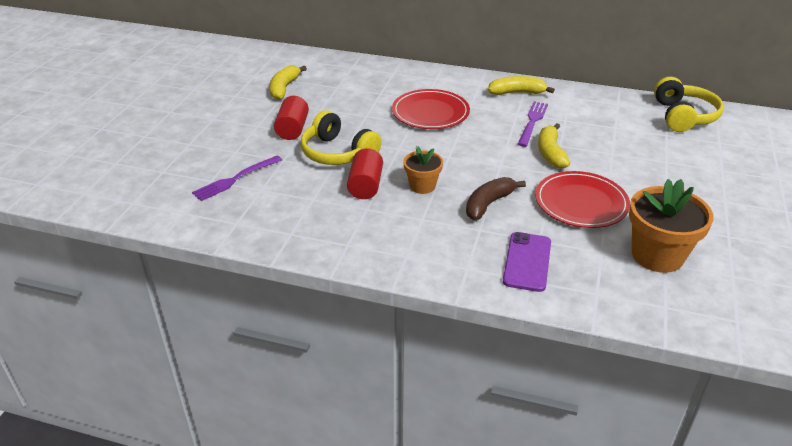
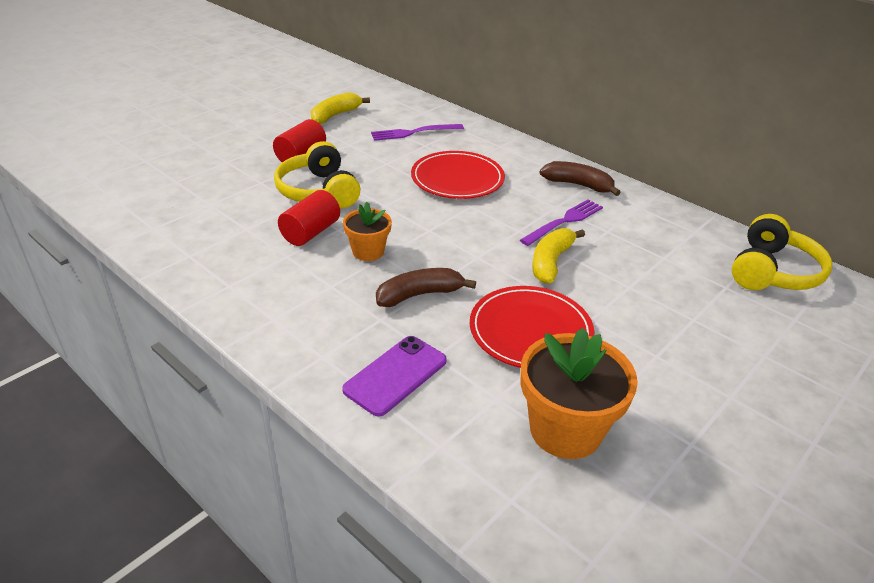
camera: 25 degrees right, 0 degrees up
purple fork [192,156,282,201] -> purple fork moved to [371,124,464,141]
yellow banana [488,76,555,95] -> brown banana [539,161,621,196]

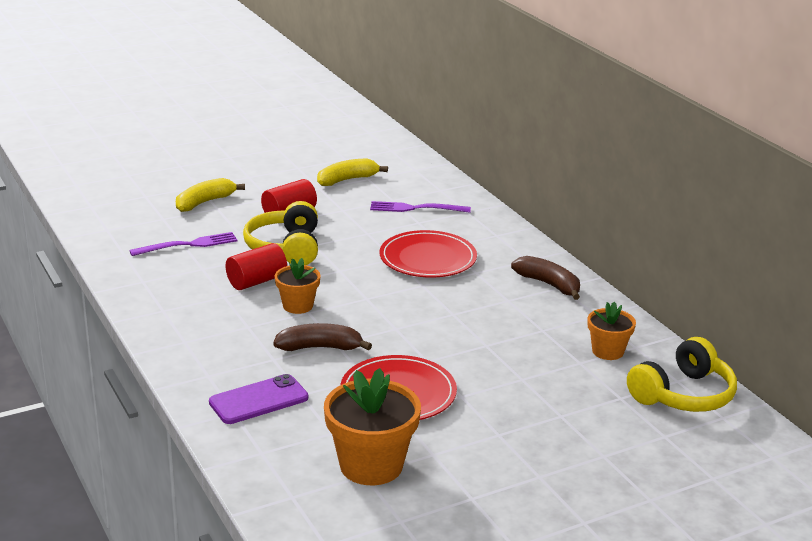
camera: 20 degrees right, 10 degrees down
purple fork [520,200,603,246] -> purple fork moved to [129,232,238,256]
yellow banana [532,228,585,284] -> yellow banana moved to [176,178,245,212]
none -> orange flower pot [588,302,636,360]

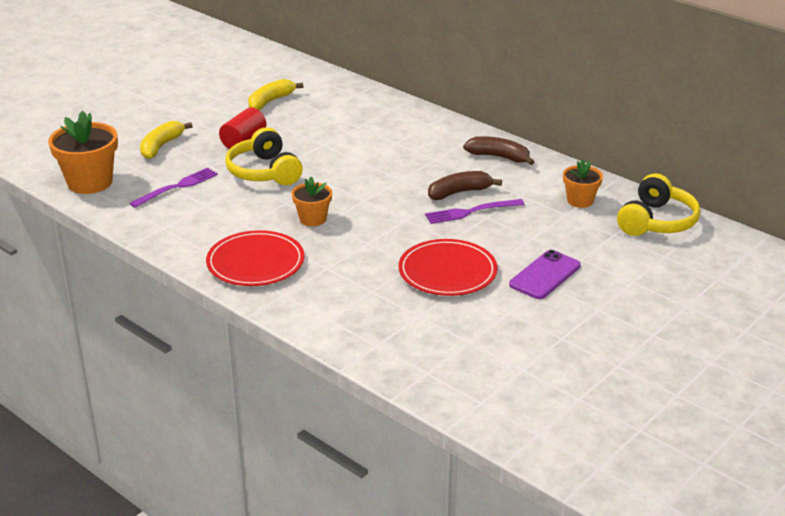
camera: 20 degrees left, 5 degrees up
purple phone [209,374,308,424] -> purple phone moved to [509,250,581,299]
red cylinder [225,243,287,290] -> none
brown banana [273,323,372,351] -> brown banana moved to [428,171,502,200]
orange flower pot [324,368,421,485] -> orange flower pot moved to [48,111,118,194]
purple fork [370,201,471,213] -> purple fork moved to [425,199,525,224]
red plate [380,230,477,277] -> red plate moved to [206,230,304,286]

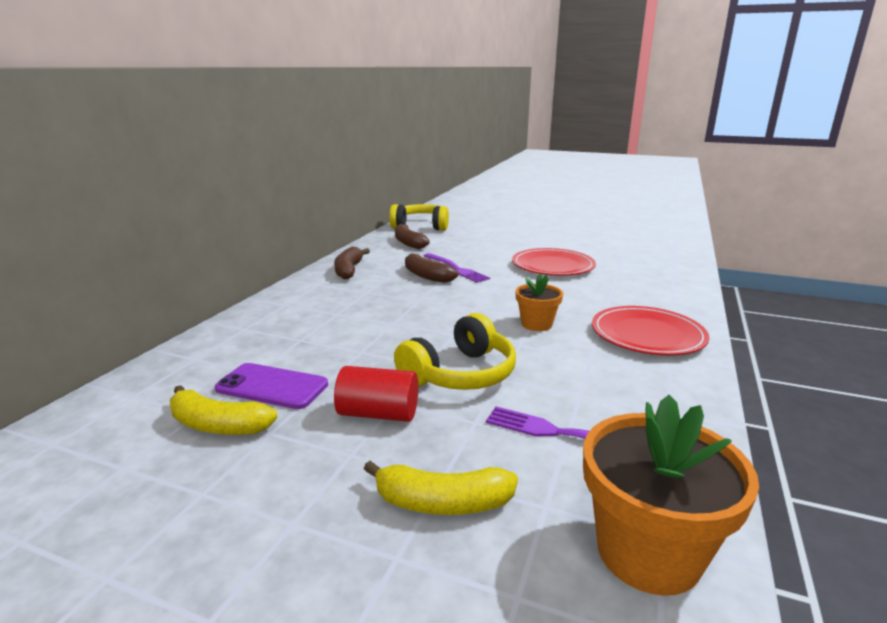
camera: 110 degrees left, 10 degrees down
purple phone [509,250,581,299] -> purple phone moved to [215,363,328,409]
orange flower pot [563,159,603,208] -> brown banana [395,224,430,249]

